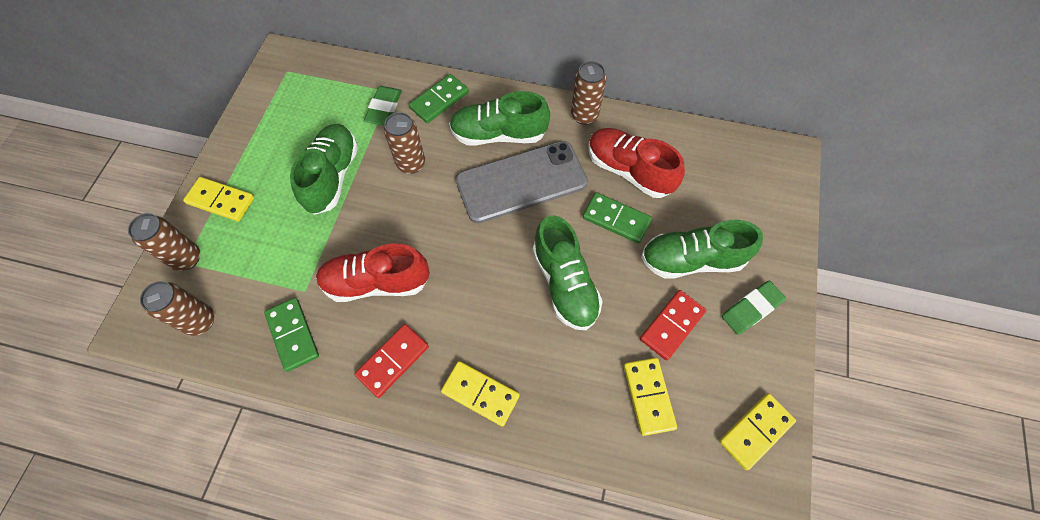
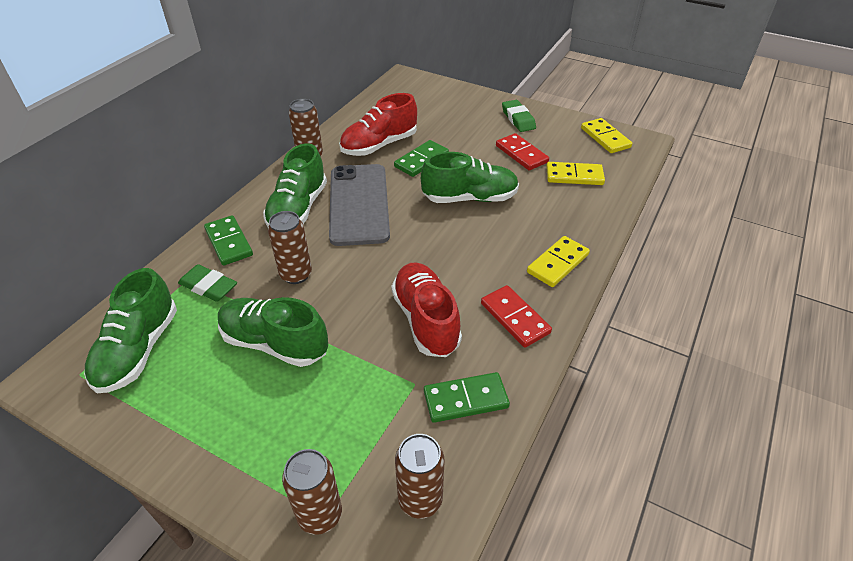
camera: 75 degrees left, 20 degrees down
yellow domino [183,177,254,222] -> none
red shoe [316,243,430,302] -> red shoe turned 150 degrees clockwise [391,262,462,357]
green shoe [641,220,763,279] -> green shoe moved to [84,268,177,393]

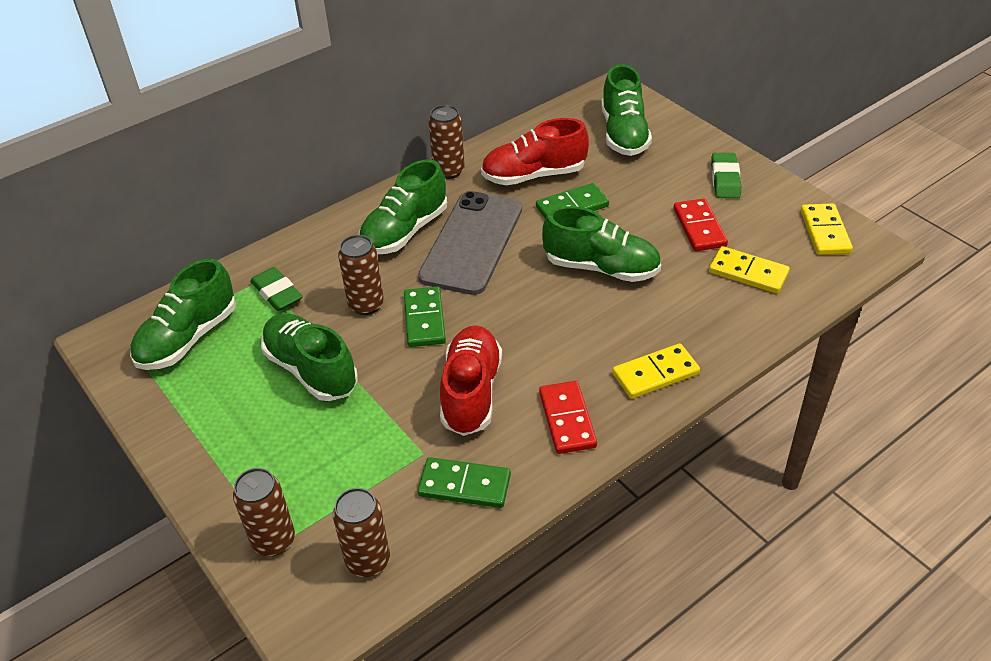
camera: 25 degrees right, 0 degrees up
green domino [204,215,253,266] -> green domino moved to [404,287,446,347]
none -> green shoe [601,64,652,156]

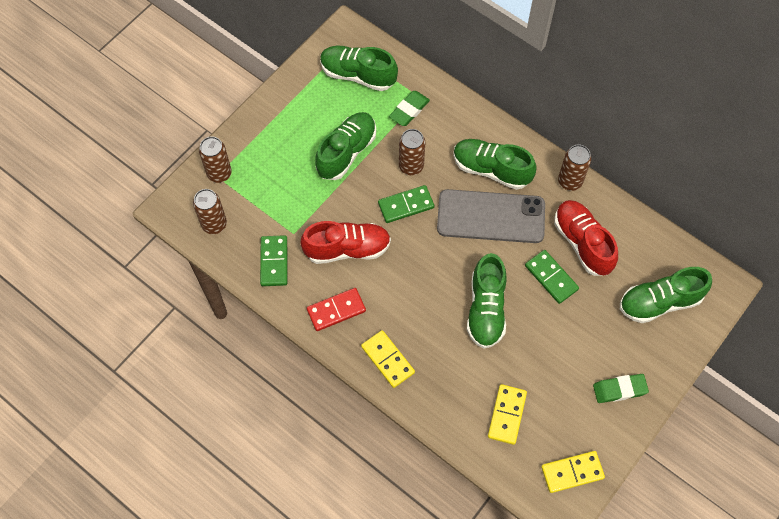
camera: 75 degrees right, 20 degrees up
red domino [673,198,728,251] -> none

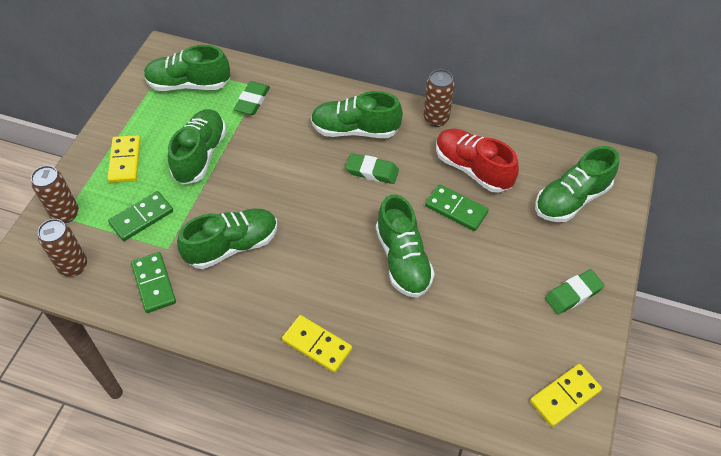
camera: 20 degrees left, 10 degrees down
red shoe [300,221,391,264] -> green shoe [177,209,277,269]
red domino [307,288,366,331] -> none
green domino [378,185,434,223] -> green domino moved to [108,191,173,241]
brown can [399,129,425,175] -> none
grey phone [437,189,545,243] -> green eraser [345,153,399,184]
yellow domino [488,384,527,445] -> yellow domino moved to [107,135,141,183]

